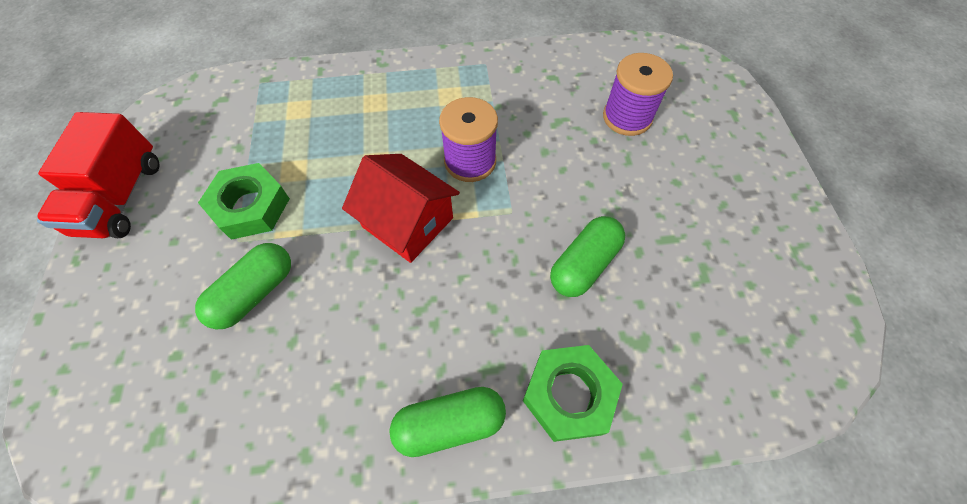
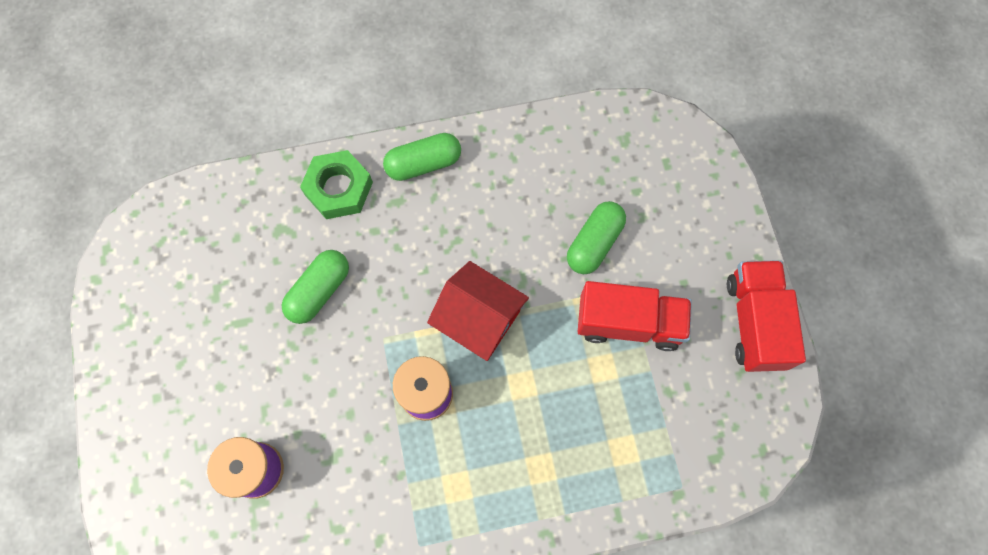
camera: 175 degrees right, 10 degrees up
green nut [198,163,290,240] -> red truck [578,281,692,351]

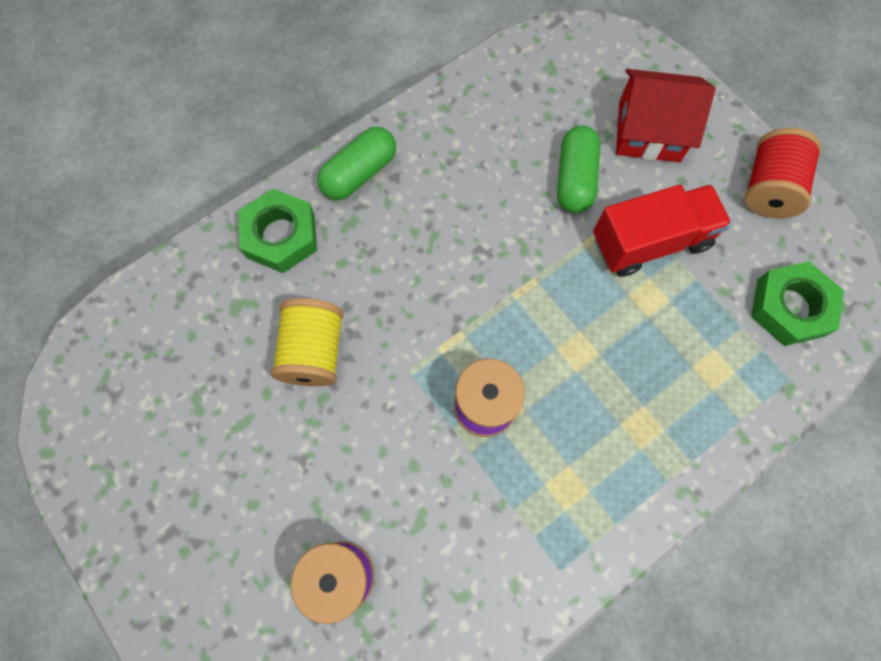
camera: 25 degrees left, 0 degrees up
green capsule [281,250,349,324] -> yellow spool [271,298,344,386]
red house [427,261,529,361] -> red house moved to [616,69,716,162]
red truck [727,260,806,372] -> red spool [744,128,822,219]
none -> green nut [751,261,844,346]

